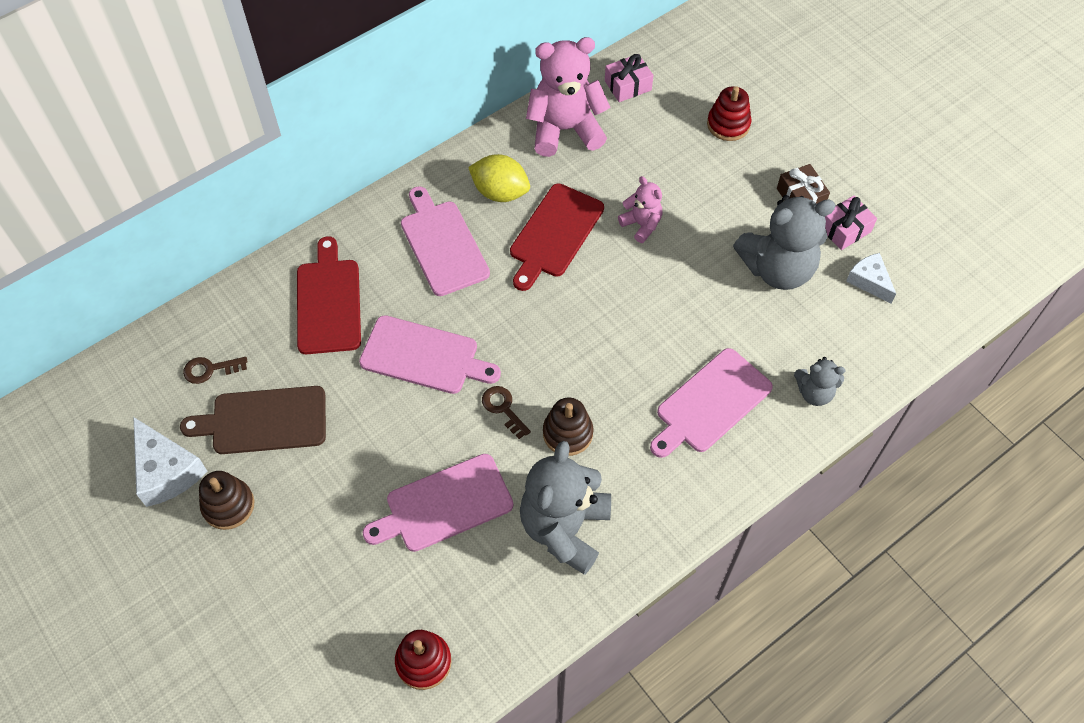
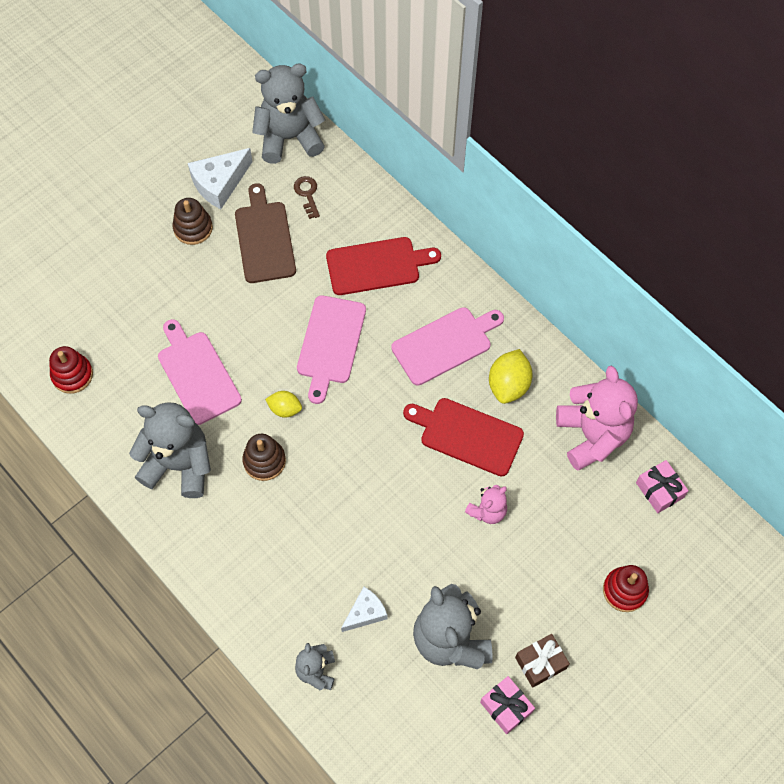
camera: 85 degrees right, 5 degrees up
brown key [482,386,531,439] -> yellow lemon [265,391,302,418]
pink cutting board [650,348,773,458] -> none
white cheese [846,253,896,304] -> white cheese moved to [341,587,387,632]
none -> grey teddy bear [252,64,325,164]

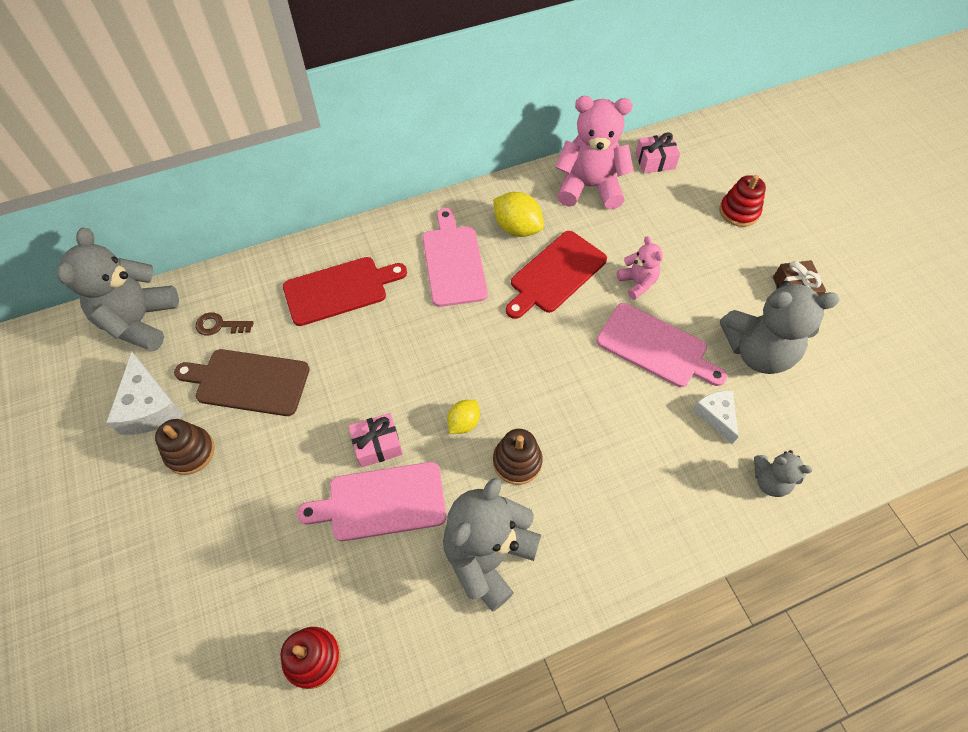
camera: 70 degrees left, 5 degrees down
pink cutting board [297,295,366,404] -> pink cutting board moved to [597,303,727,387]
red cutting board [326,237,441,295] -> red cutting board turned 60 degrees clockwise [283,257,407,326]
pink gift [480,676,535,734] -> pink gift moved to [348,413,403,468]

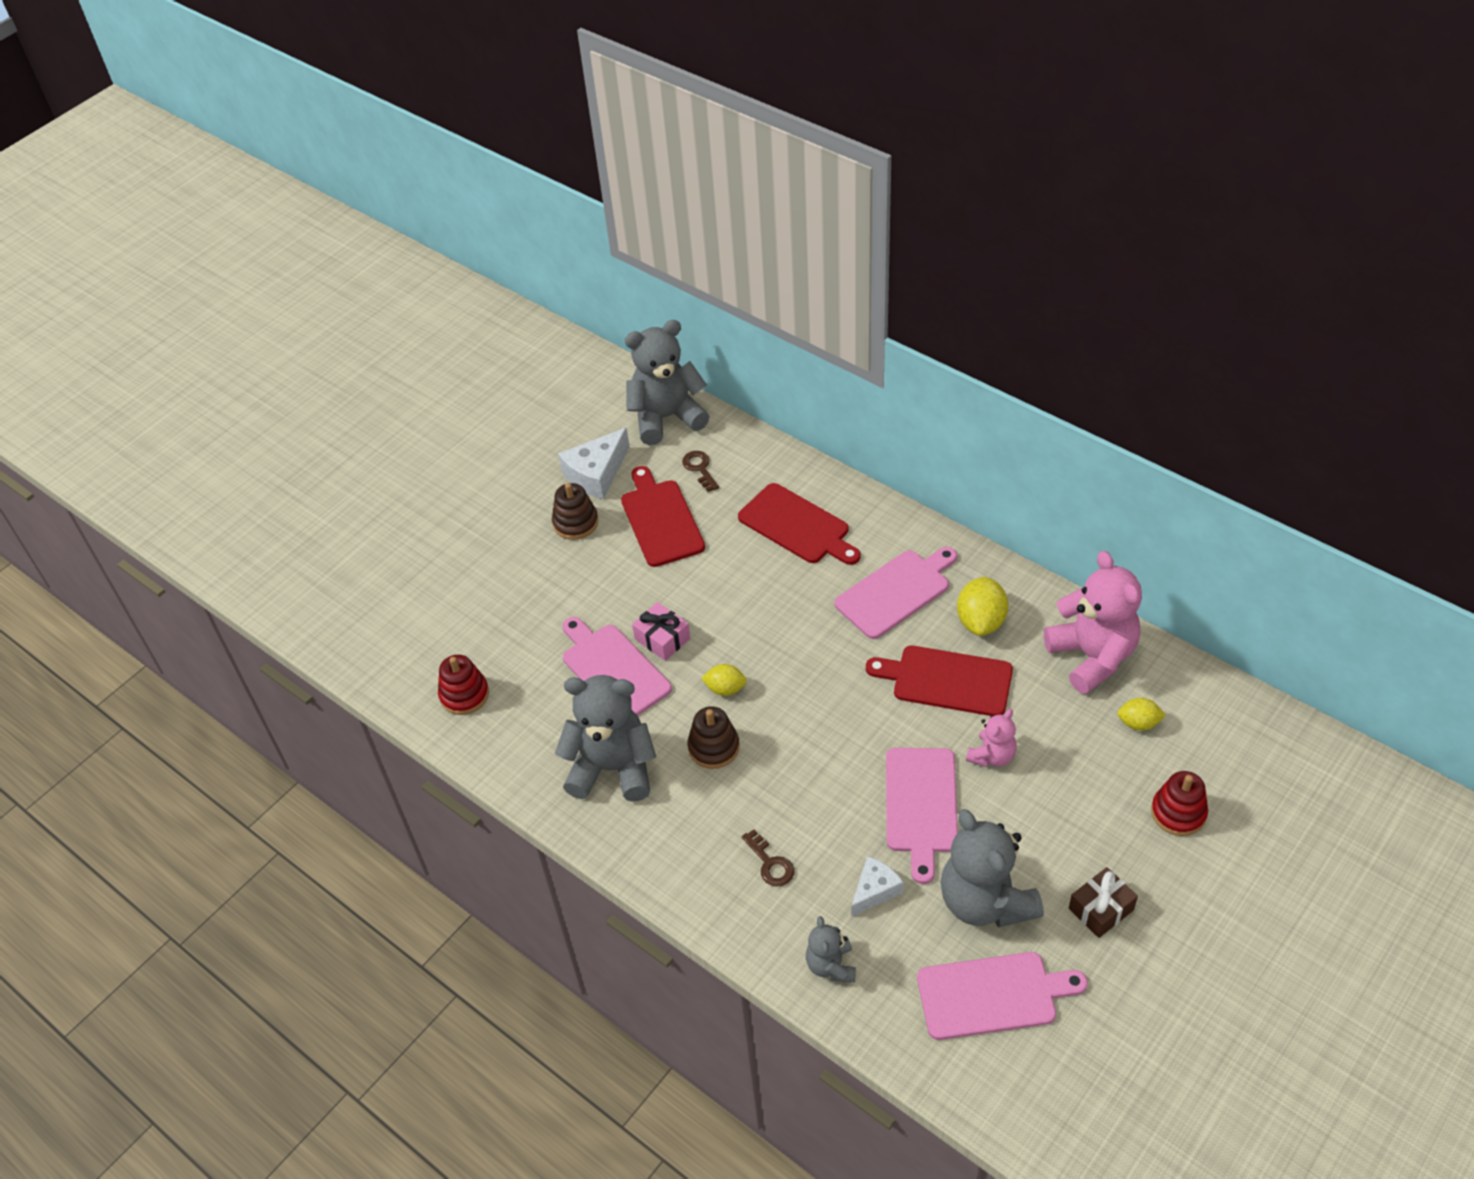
camera: 65 degrees right, 10 degrees down
brown cutting board [174,349,310,416] -> red cutting board [621,466,705,567]
pink gift [635,132,680,173] -> none
none -> brown key [742,829,794,887]
none -> pink cutting board [917,952,1088,1040]
none -> yellow lemon [1117,698,1166,731]

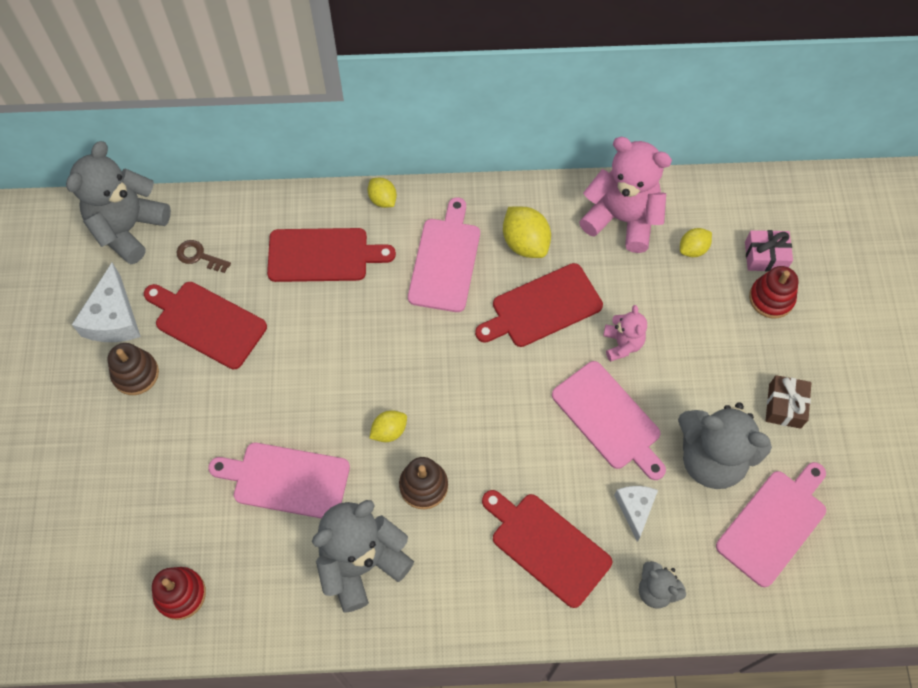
camera: 45 degrees left, 15 degrees up
pink gift [632,602,690,661] -> pink gift moved to [745,230,793,271]
brown key [742,829,794,887] -> red cutting board [482,490,612,608]
none -> yellow lemon [368,178,397,208]

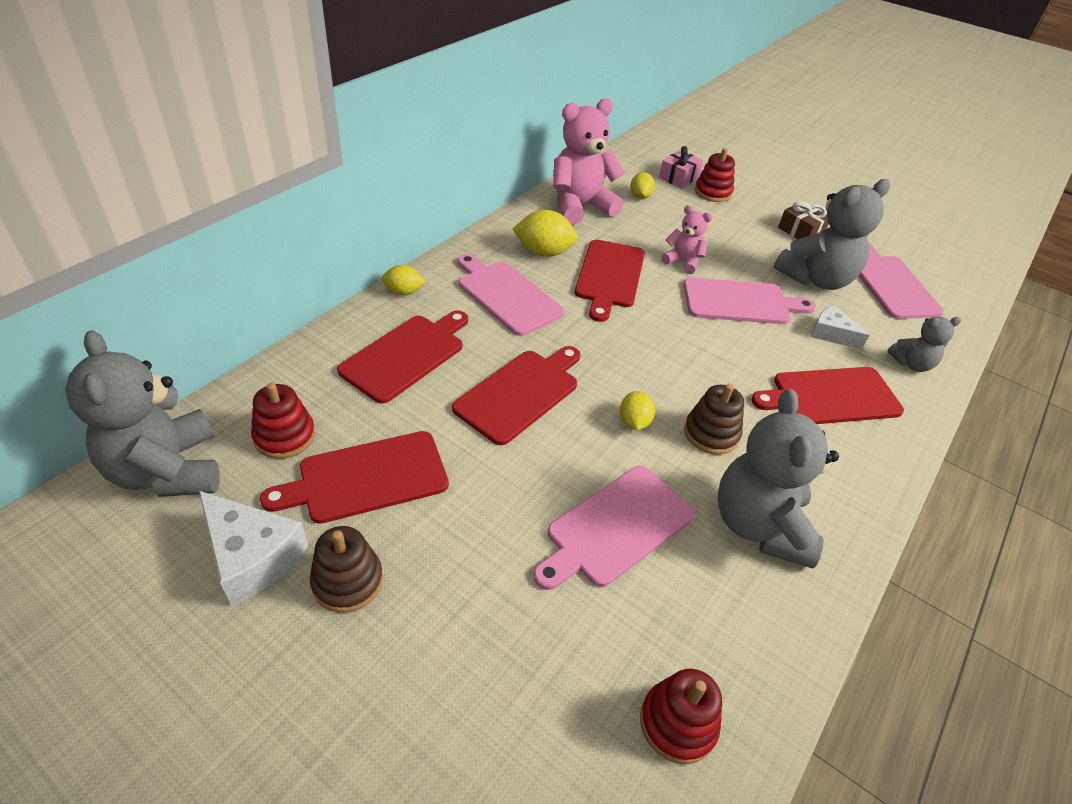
camera: 55 degrees left, 20 degrees down
brown key [177,240,231,273] -> red stacking toy [251,383,315,459]
none -> red cutting board [452,346,581,445]

